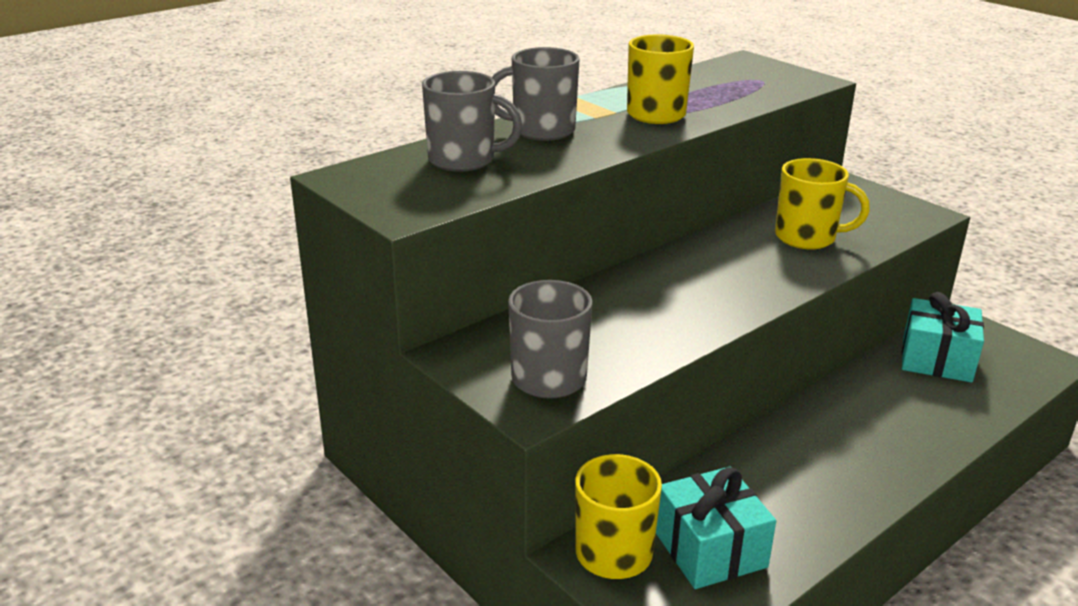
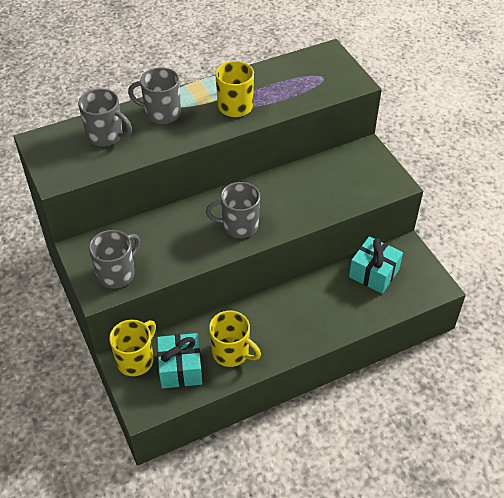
camera: 15 degrees right, 20 degrees up
yellow mug [775,158,870,249] -> yellow mug moved to [209,311,261,367]
none -> grey mug [206,182,260,238]

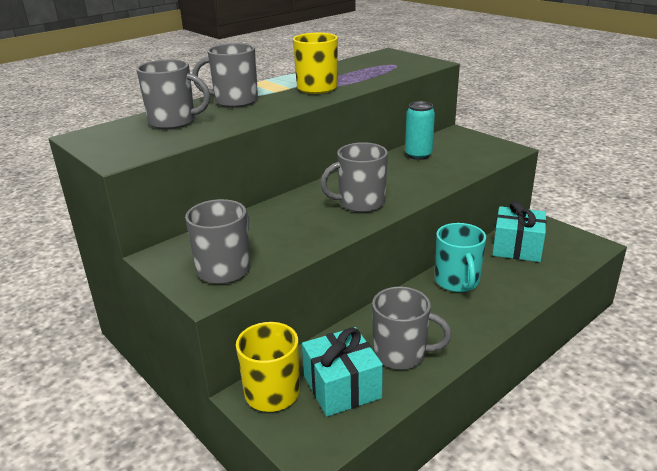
camera: 15 degrees left, 20 degrees down
yellow mug [209,311,261,367] -> grey mug [372,287,452,370]
none -> turquoise can [405,101,435,160]
none -> turquoise mug [435,223,486,292]

